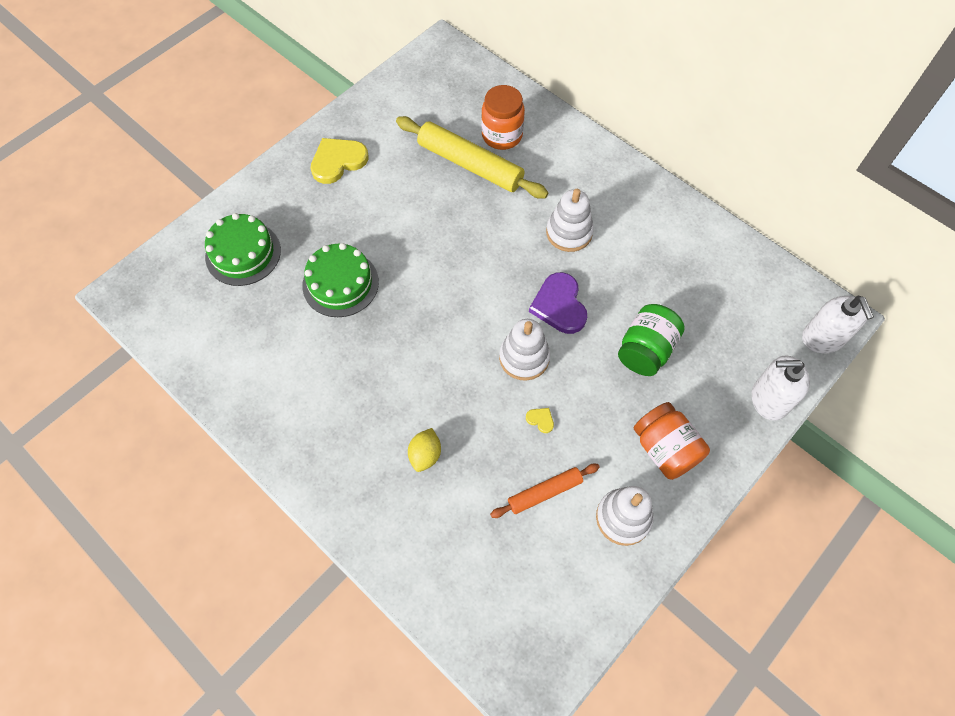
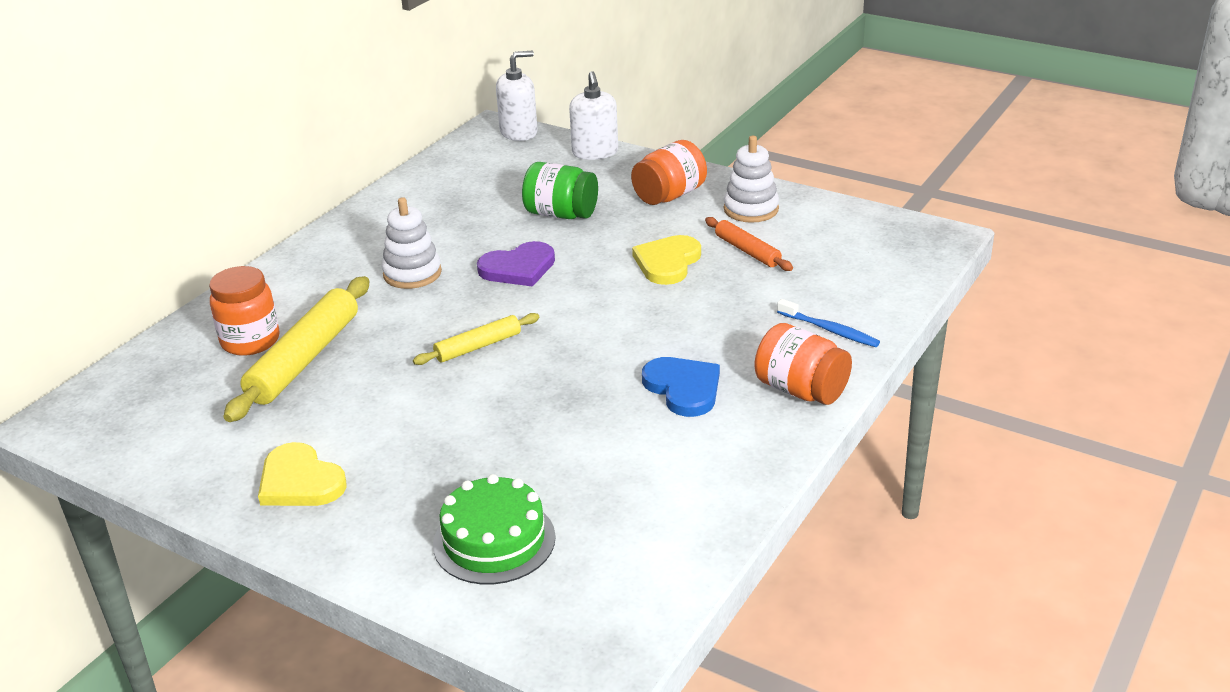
camera: 100 degrees left, 30 degrees down
green cake [302,243,379,317] -> none
yellow lemon [408,428,441,472] -> none
white stacking toy [499,319,550,381] -> none
yellow heart [526,408,554,433] -> yellow heart [632,235,701,285], size x2.36
none -> yellow rolling pin [413,313,540,365]
none -> blue heart [642,357,720,417]
none -> orange jar [754,323,852,405]
none -> blue toothbrush [777,299,880,347]

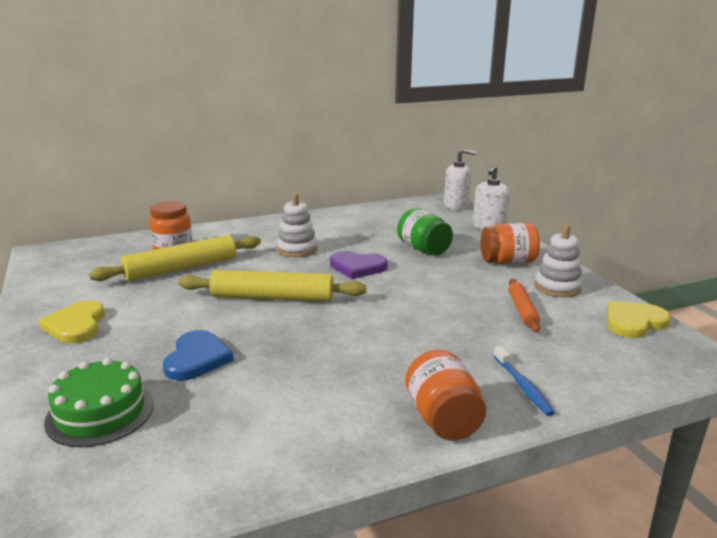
camera: 35 degrees right, 10 degrees down
yellow rolling pin [413,313,540,365] -> yellow rolling pin [178,270,367,302], size x1.80
yellow heart [632,235,701,285] -> yellow heart moved to [607,301,671,338]
blue heart [642,357,720,417] -> blue heart moved to [163,330,234,381]

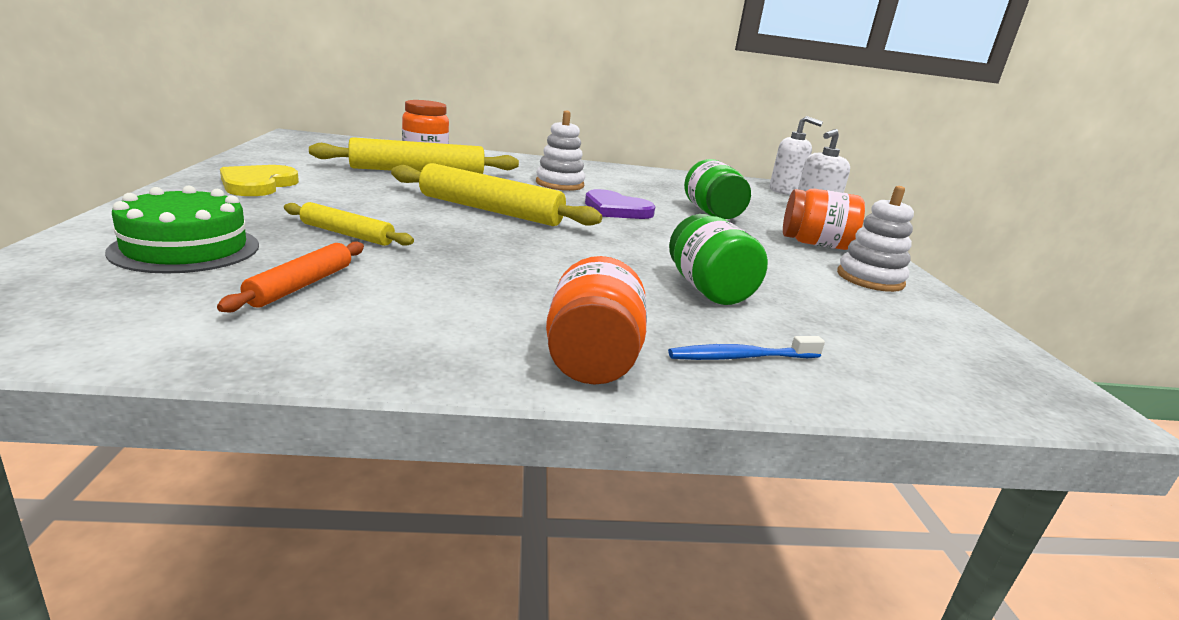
camera: 15 degrees right, 0 degrees up
blue heart [163,330,234,381] -> yellow rolling pin [284,202,414,246]
blue toothbrush [493,346,555,416] -> blue toothbrush turned 75 degrees clockwise [668,336,825,360]
orange rolling pin [508,279,540,333] -> orange rolling pin moved to [217,242,364,312]
yellow heart [607,301,671,338] -> none
none -> green jar [669,214,768,305]

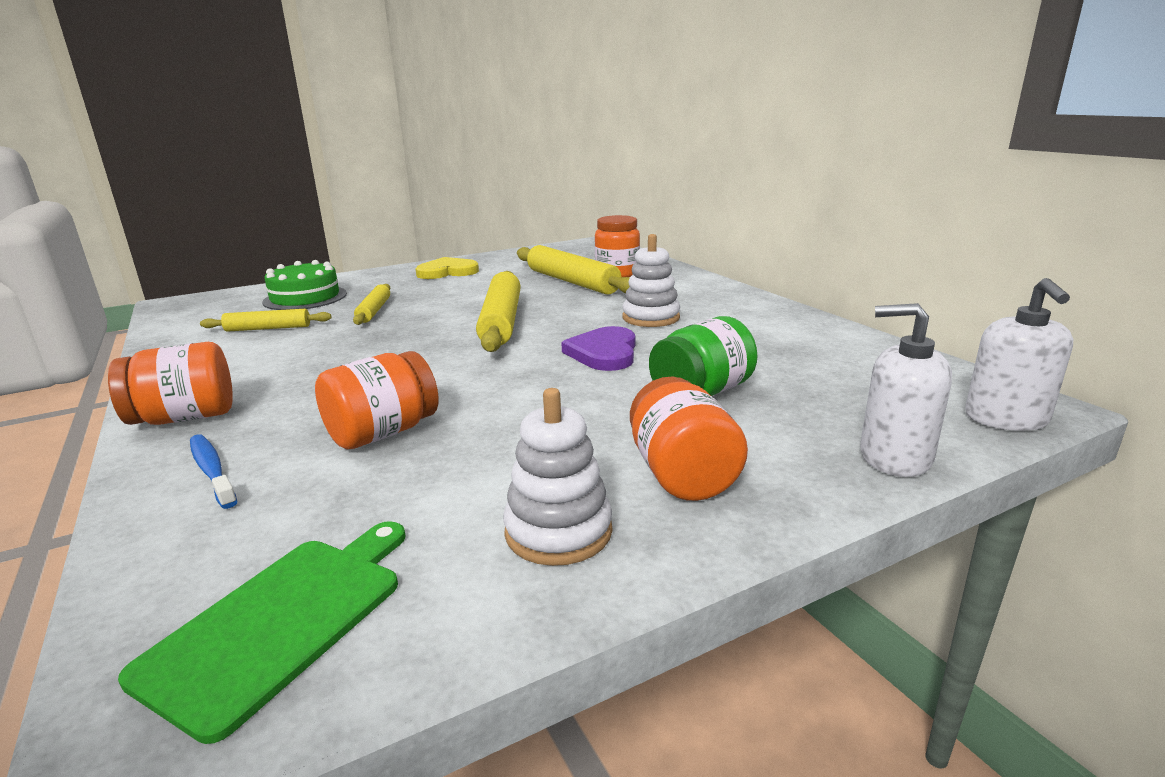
camera: 70 degrees right, 0 degrees up
orange rolling pin [217,242,364,312] -> yellow rolling pin [200,309,332,331]
green jar [669,214,768,305] -> orange jar [315,351,439,449]
none -> green cutting board [118,521,406,744]

